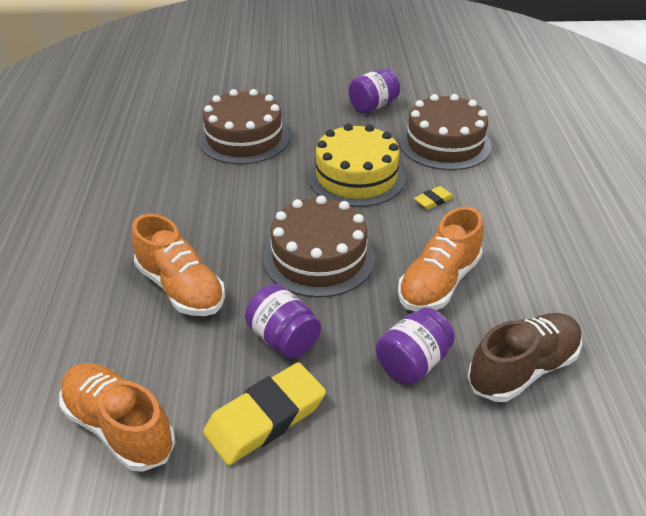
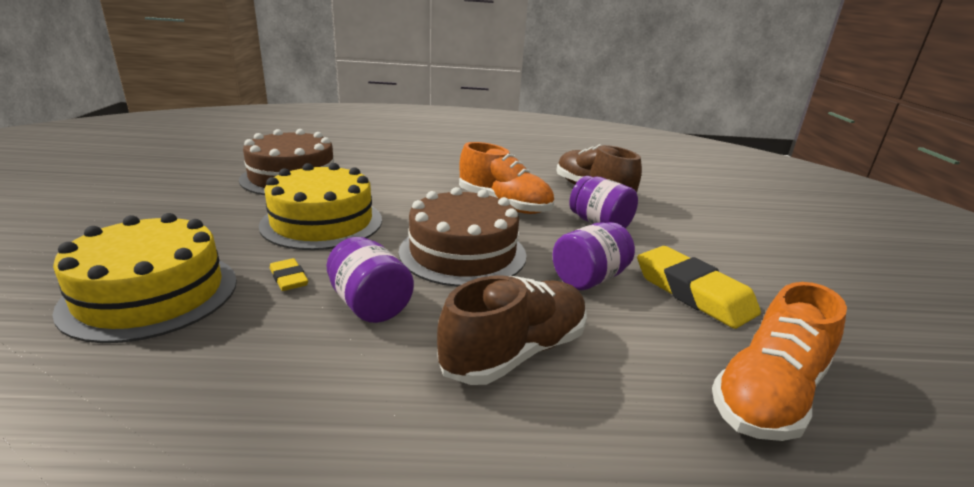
camera: 90 degrees left, 15 degrees down
orange shoe [132,214,225,316] -> brown shoe [437,275,587,385]
brown cake [199,89,290,164] -> yellow cake [52,213,237,343]
purple jar [349,69,400,113] -> purple jar moved to [326,237,414,323]
yellow eraser [414,186,454,210] -> yellow eraser moved to [270,258,308,291]

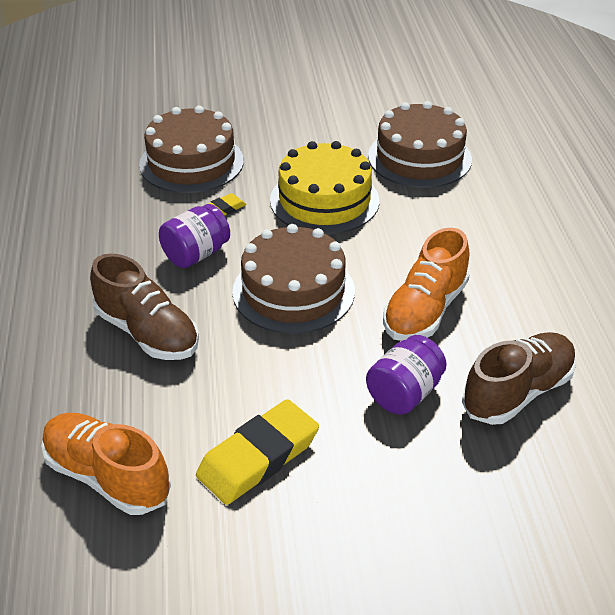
camera: 85 degrees right, 15 degrees up
yellow cake [52,213,237,343] -> brown cake [139,106,244,193]
purple jar [553,222,635,290] -> none

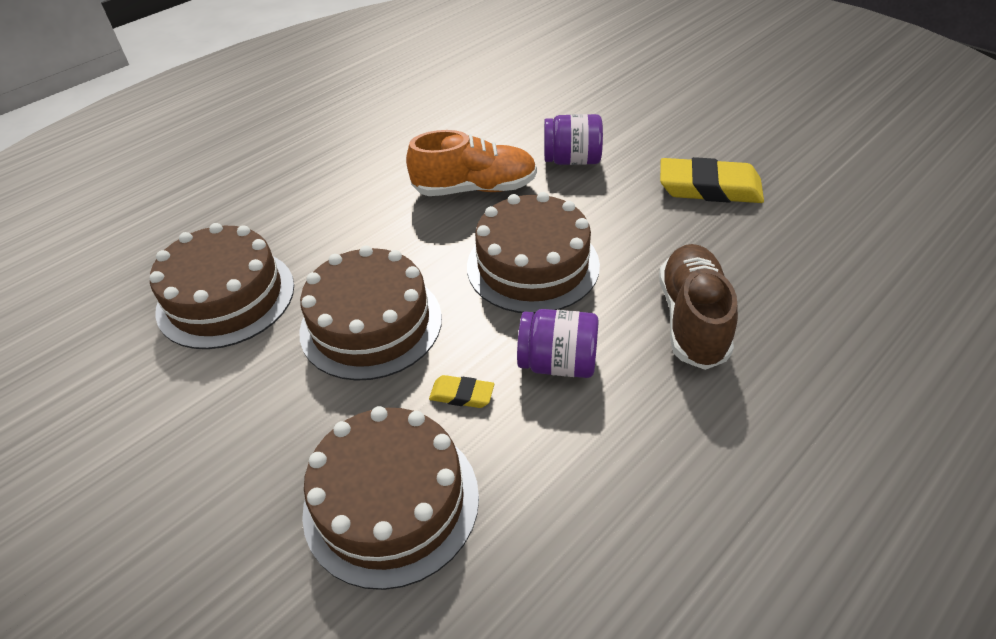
camera: 125 degrees left, 5 degrees up
orange shoe [41,413,171,515] -> none
yellow cake [270,141,379,234] -> brown cake [299,245,442,381]
brown shoe [462,332,576,425] -> none

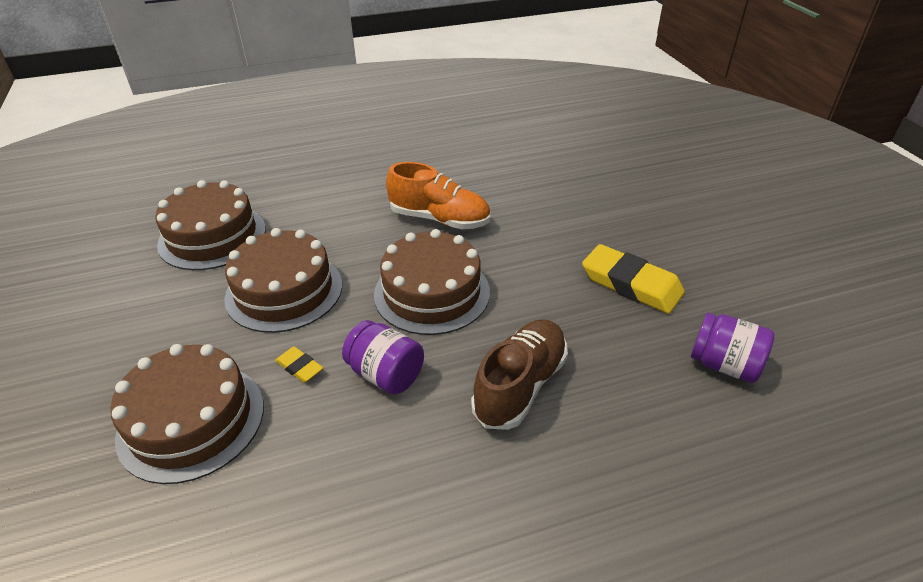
camera: 25 degrees right, 5 degrees down
purple jar [544,114,603,165] -> purple jar moved to [691,313,774,383]

